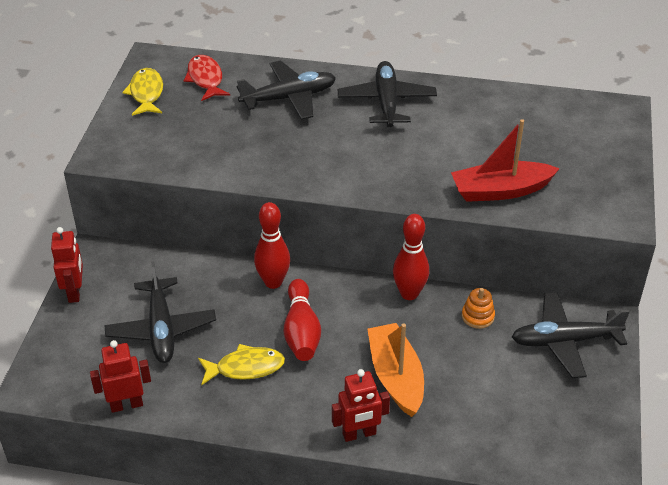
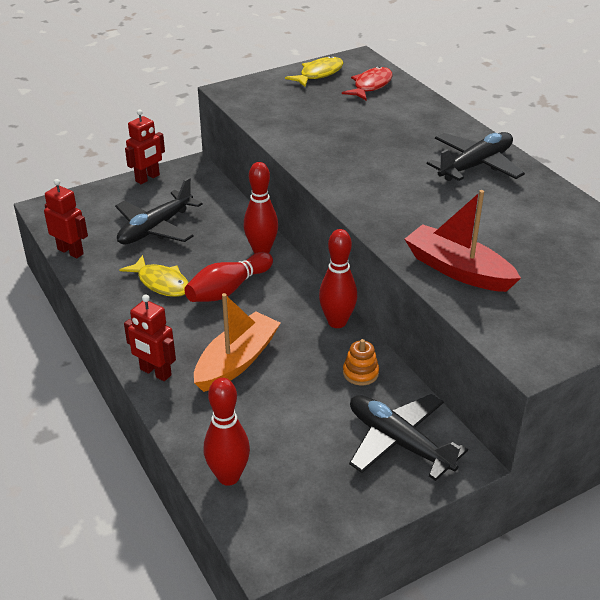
camera: 50 degrees right, 5 degrees down
black plane [237,61,336,120] -> none
none -> red bowling pin [204,378,250,486]

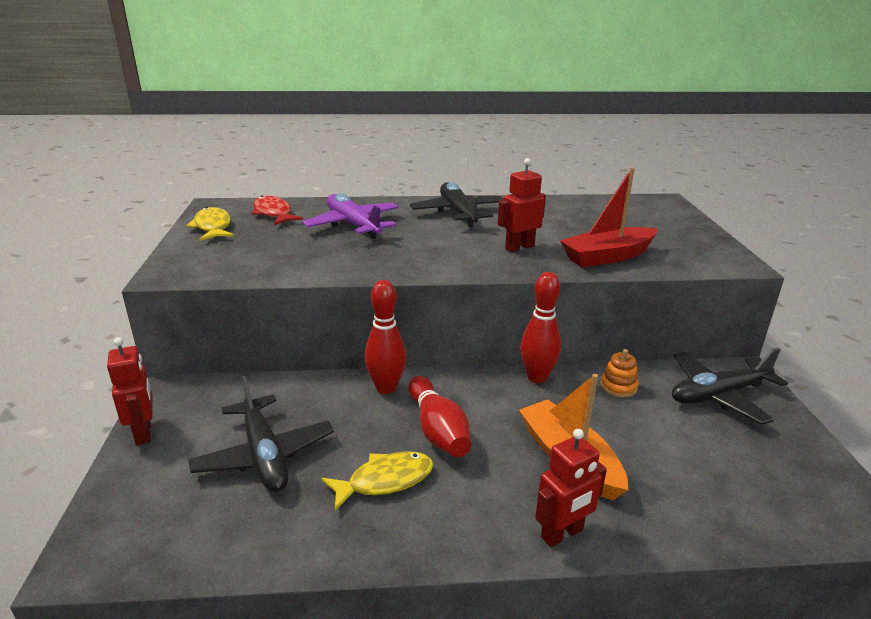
camera: 65 degrees left, 10 degrees down
red robot [44,179,88,258] -> red robot moved to [497,158,546,252]
red bowling pin [204,378,250,486] -> none
none -> purple plane [302,193,399,239]

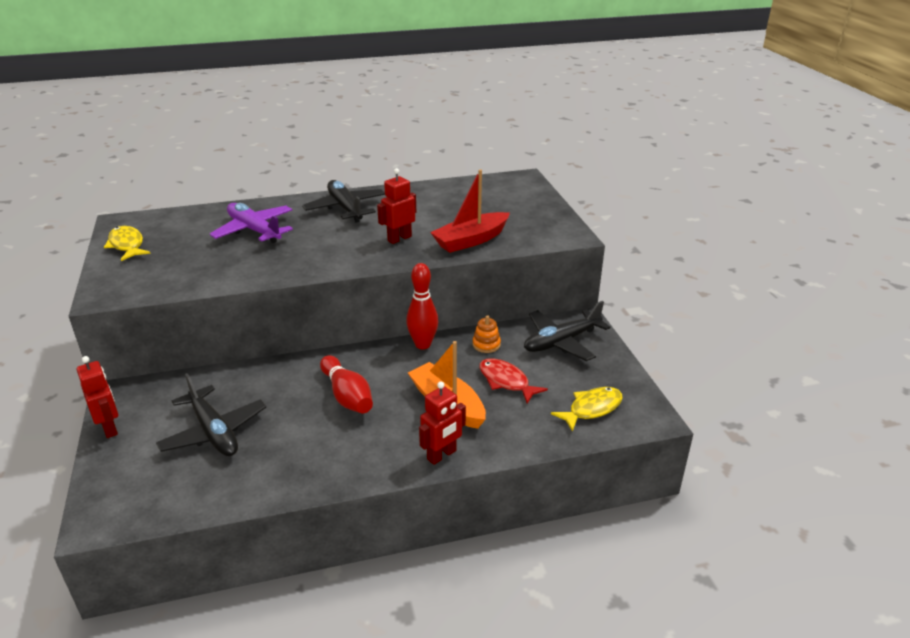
camera: 10 degrees left, 5 degrees up
red fish [251,196,303,225] -> red fish moved to [479,358,548,404]
yellow fish [322,451,434,511] -> yellow fish moved to [551,387,623,432]
red bowling pin [365,280,406,394] -> none

